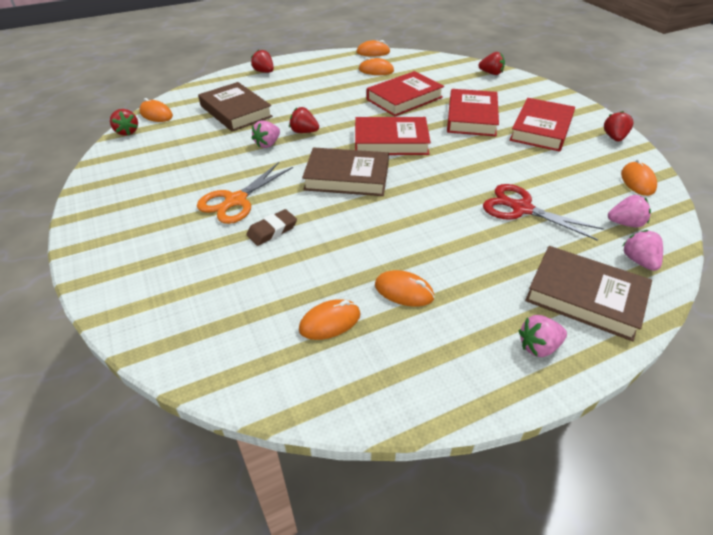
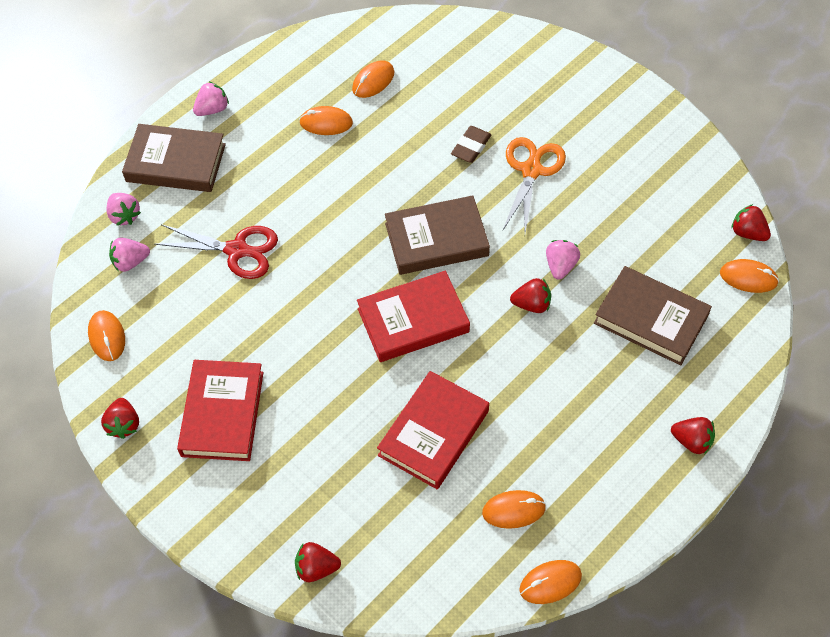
camera: 160 degrees right, 15 degrees up
red book [447,89,499,136] -> none

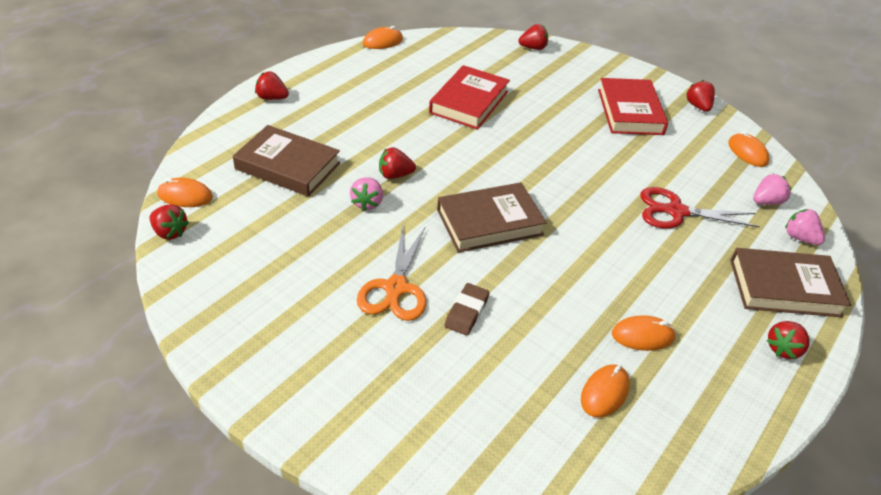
camera: 170 degrees right, 15 degrees down
pink strawberry [193,82,229,116] -> red strawberry [766,321,809,359]
red book [357,271,470,362] -> none
orange mouse [482,490,546,529] -> none

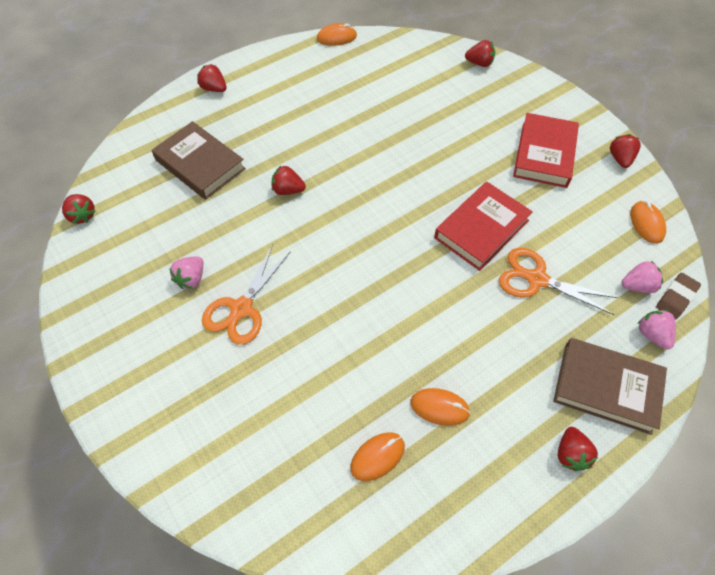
camera: 20 degrees right, 15 degrees up
orange mouse [157,178,213,207] -> none
pink strawberry [350,177,383,211] -> pink strawberry moved to [169,256,203,289]
red book [429,65,510,130] -> red book moved to [434,182,533,271]
brown book [437,183,547,253] -> none
brown eraser [444,283,490,336] -> brown eraser moved to [656,273,701,320]
red scissors [640,187,760,229] -> orange scissors [499,248,618,315]
red strawberry [766,321,809,359] -> red strawberry turned 60 degrees counterclockwise [558,427,598,471]

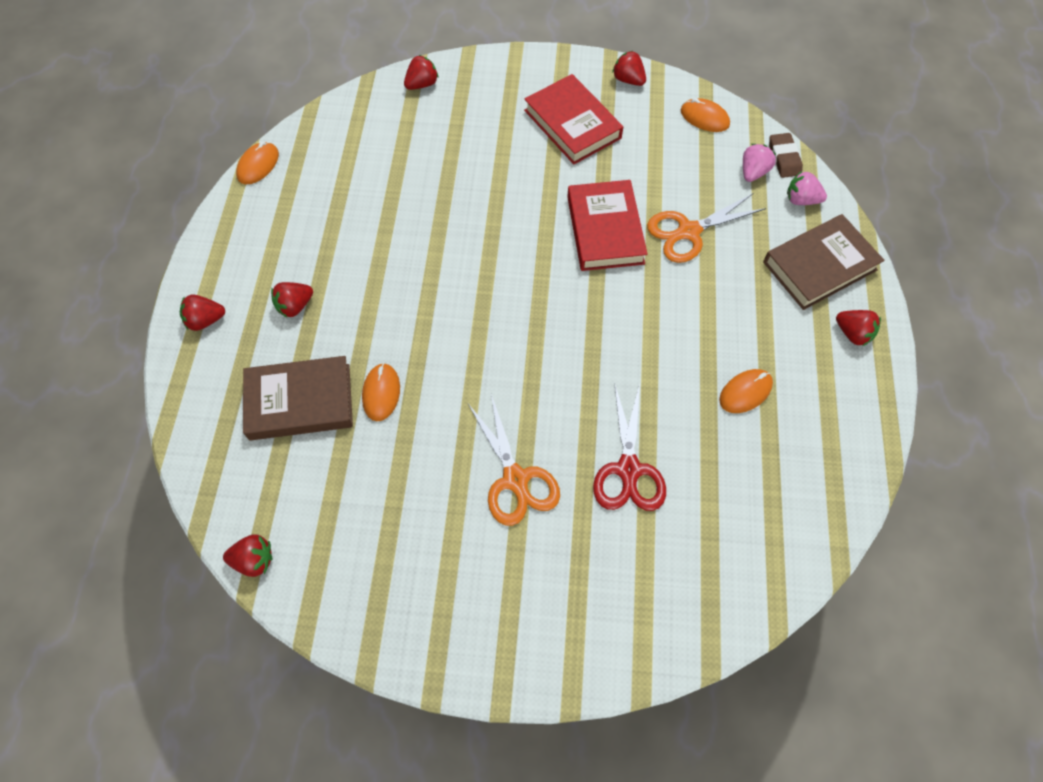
camera: 50 degrees left, 5 degrees up
pink strawberry [169,256,203,289] -> none
red strawberry [271,166,306,195] -> red strawberry moved to [271,282,313,318]
orange mouse [350,432,405,481] -> orange mouse moved to [362,363,400,421]
none -> red scissors [593,382,666,511]

